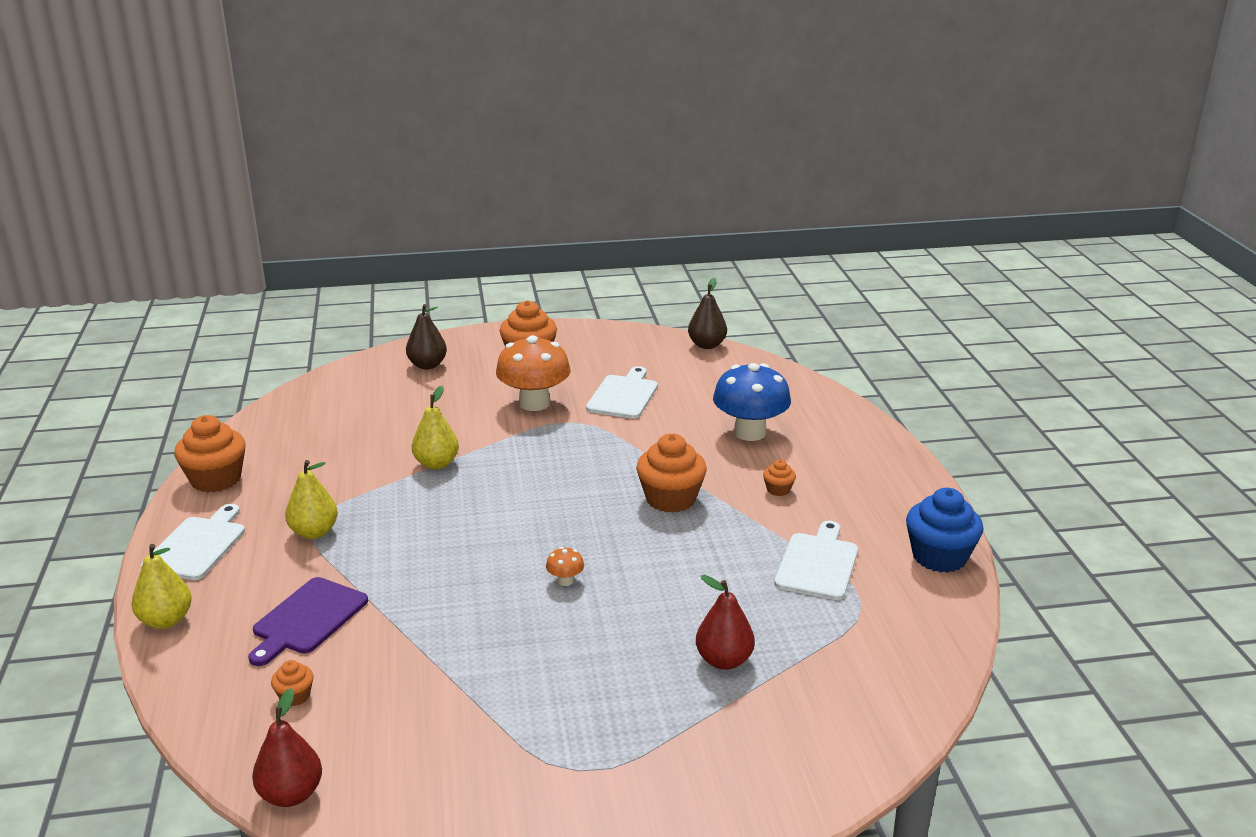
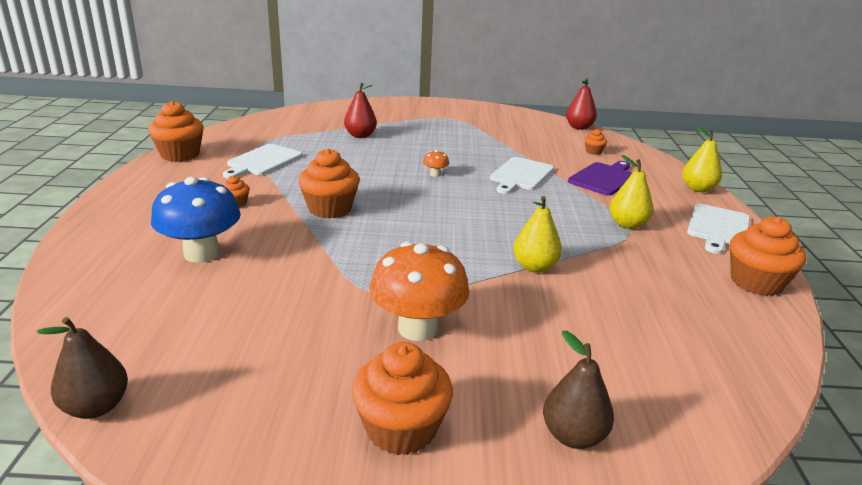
camera: 170 degrees left, 0 degrees up
white cutting board [586,366,658,419] -> white cutting board moved to [490,157,554,194]
blue cupcake [906,488,983,573] -> orange cupcake [148,101,204,162]

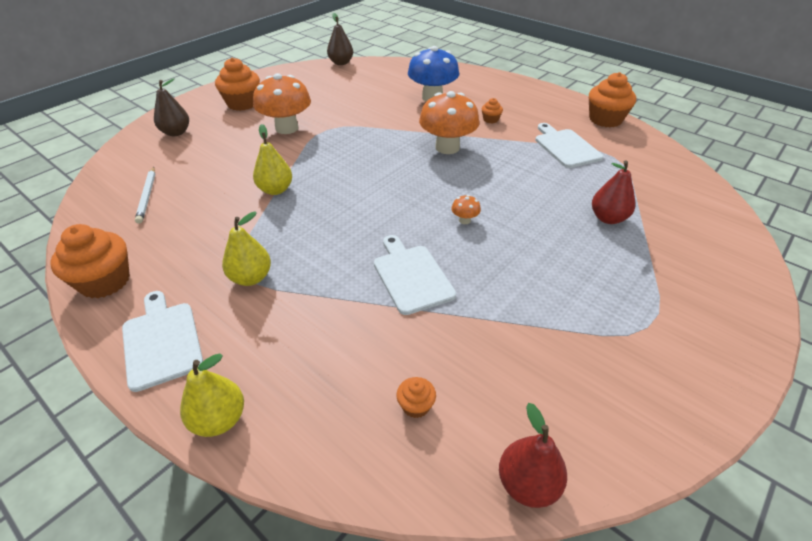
camera: 130 degrees right, 15 degrees up
orange cupcake [298,148,360,219] -> orange mushroom [419,91,480,154]
purple cutting board [568,161,633,196] -> none
none -> white pencil [135,166,156,224]

